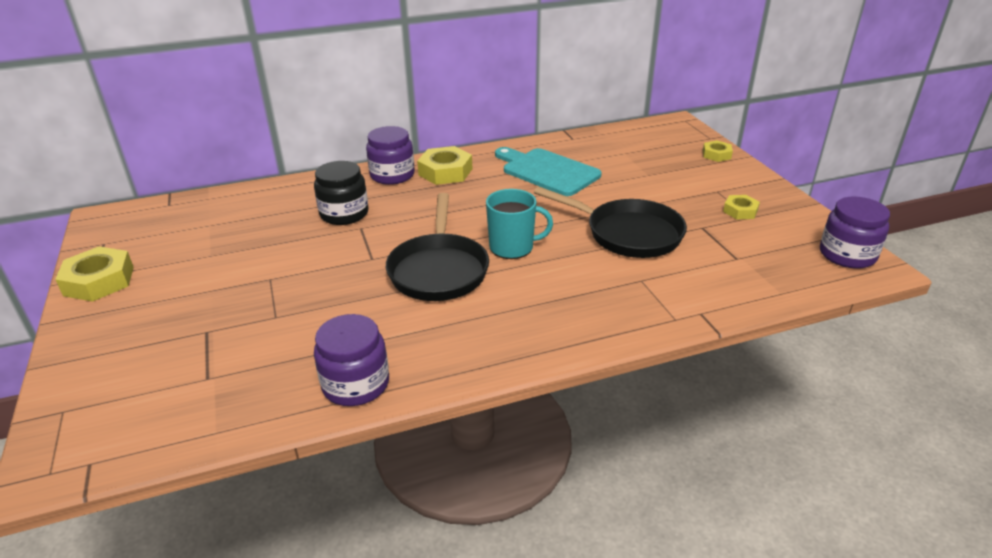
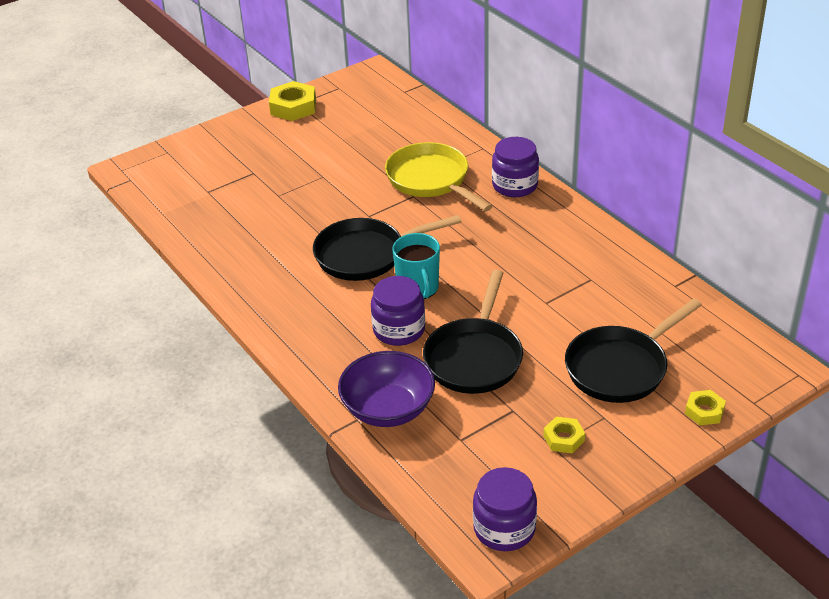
camera: 75 degrees right, 5 degrees up
black jar [314,161,369,225] -> yellow pan [385,142,493,212]
purple jar [314,314,389,406] -> purple jar moved to [371,276,425,346]
yellow nut [417,146,472,185] -> none
turquoise cutting board [495,147,602,196] -> none
none -> purple bowl [338,351,435,427]
none -> black pan [565,298,702,403]

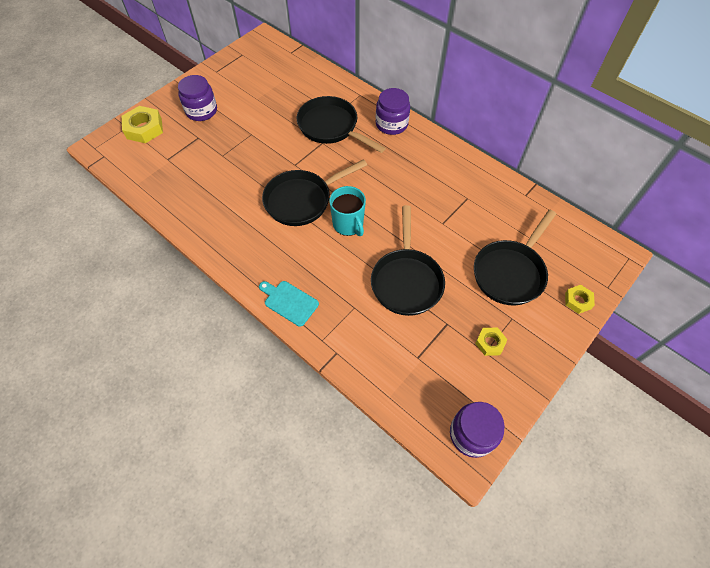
camera: 15 degrees left, 20 degrees up
yellow nut [269,81,316,121] -> yellow nut moved to [122,106,163,143]
purple bowl [338,351,435,427] -> none
purple jar [371,276,425,346] -> purple jar moved to [178,75,217,121]
yellow pan [385,142,493,212] -> black pan [297,96,386,153]
none -> turquoise cutting board [259,281,319,327]

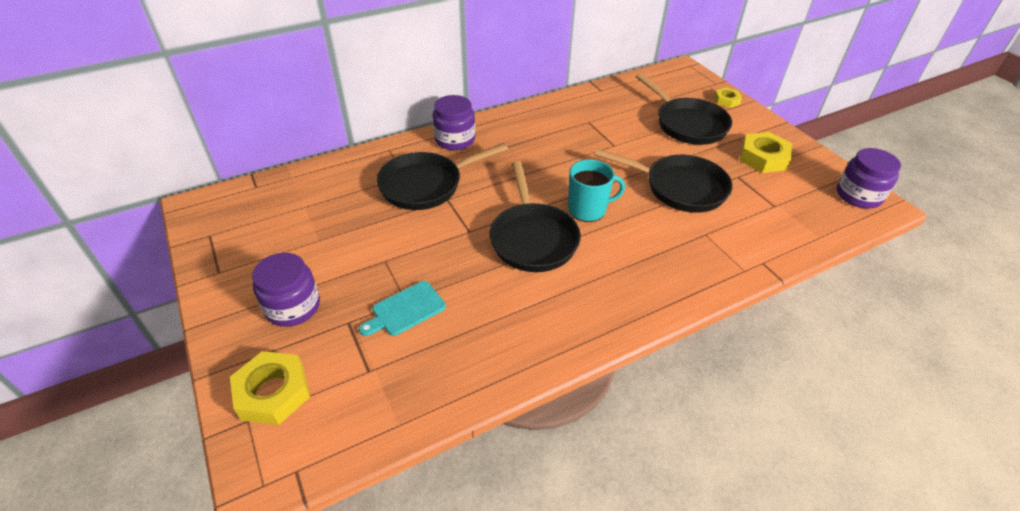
camera: 70 degrees left, 15 degrees down
turquoise cutting board [259,281,319,327] -> turquoise cutting board moved to [359,281,446,336]
yellow nut [475,328,508,356] -> yellow nut [740,132,792,173], size x1.73

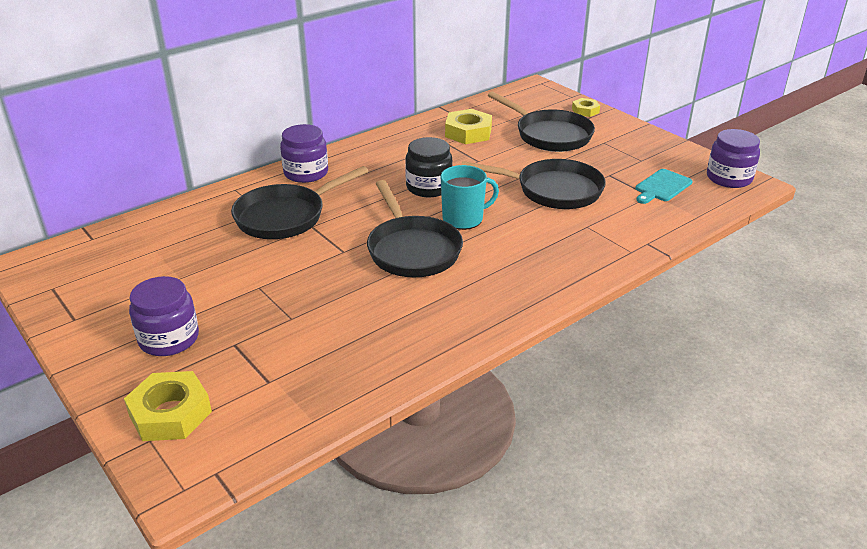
camera: 10 degrees left, 10 degrees down
turquoise cutting board [359,281,446,336] -> turquoise cutting board moved to [636,169,693,204]
yellow nut [740,132,792,173] -> yellow nut moved to [445,109,492,144]
none -> black jar [405,137,453,197]

